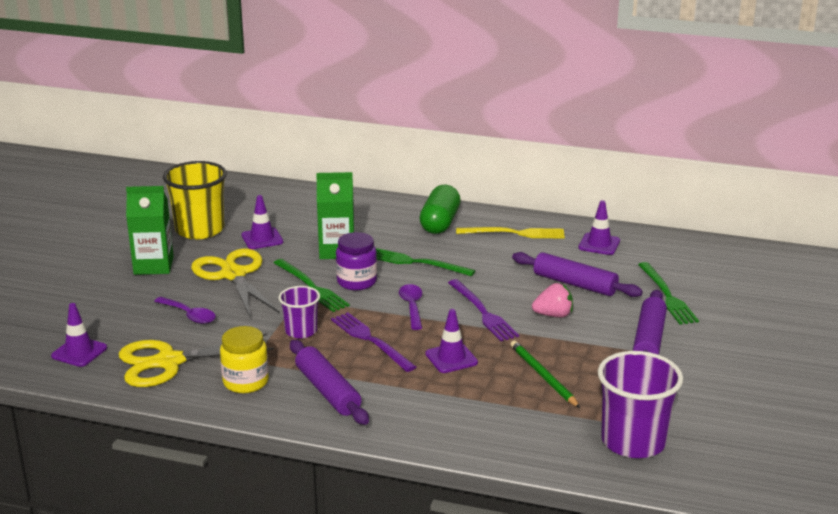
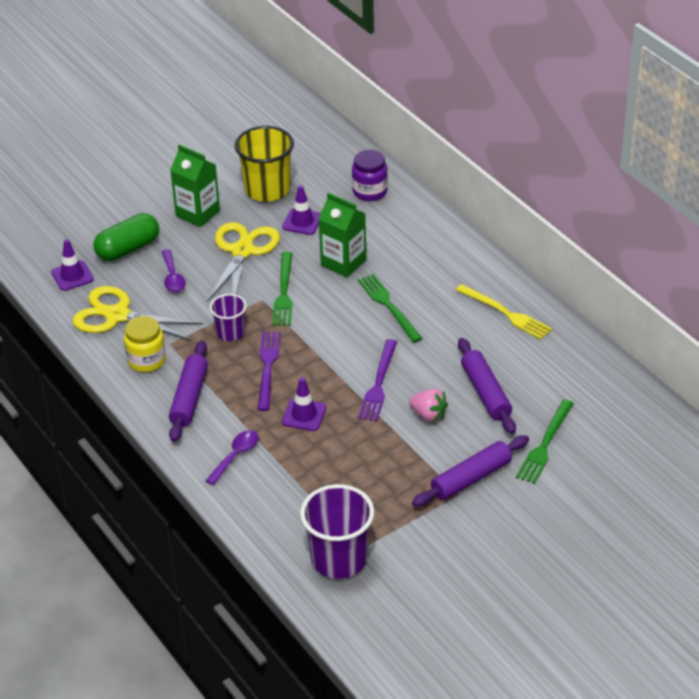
camera: 40 degrees right, 15 degrees up
purple jar [336,232,377,290] -> purple jar moved to [352,150,388,201]
purple spoon [399,284,422,330] -> purple spoon moved to [206,430,259,485]
green capsule [419,185,461,234] -> green capsule moved to [93,213,159,261]
green pencil [510,341,580,408] -> none
purple traffic cone [578,200,620,255] -> none

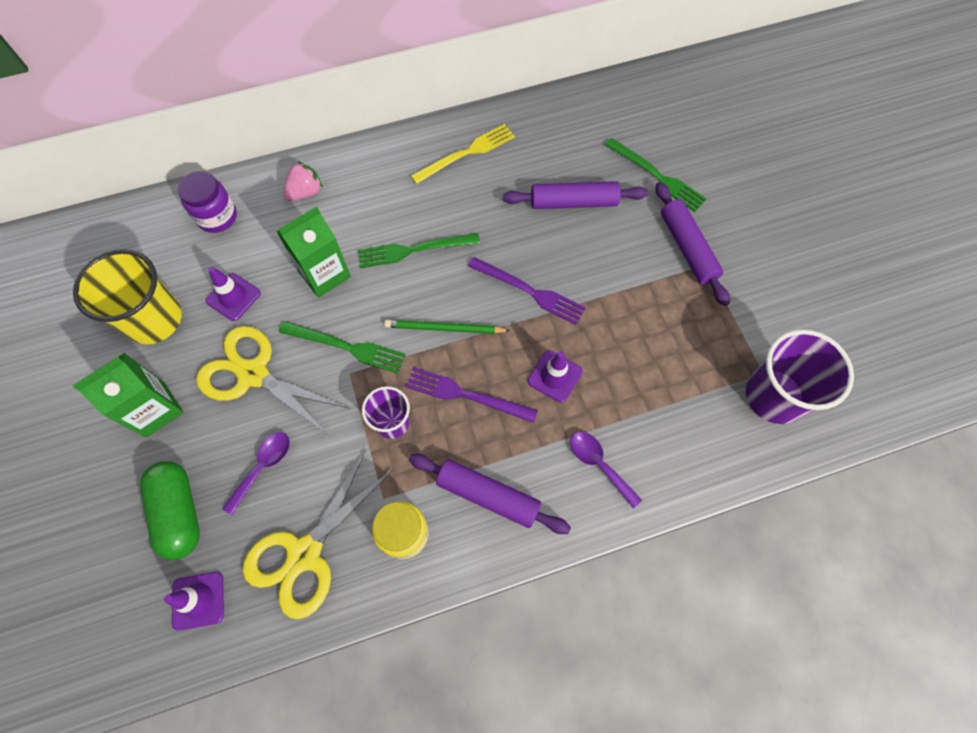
camera: 75 degrees left, 25 degrees up
purple spoon [162,249,186,293] -> purple spoon turned 60 degrees counterclockwise [222,432,290,515]
pink strawberry [409,389,448,422] -> pink strawberry moved to [283,161,323,201]
none -> green pencil [384,320,510,334]

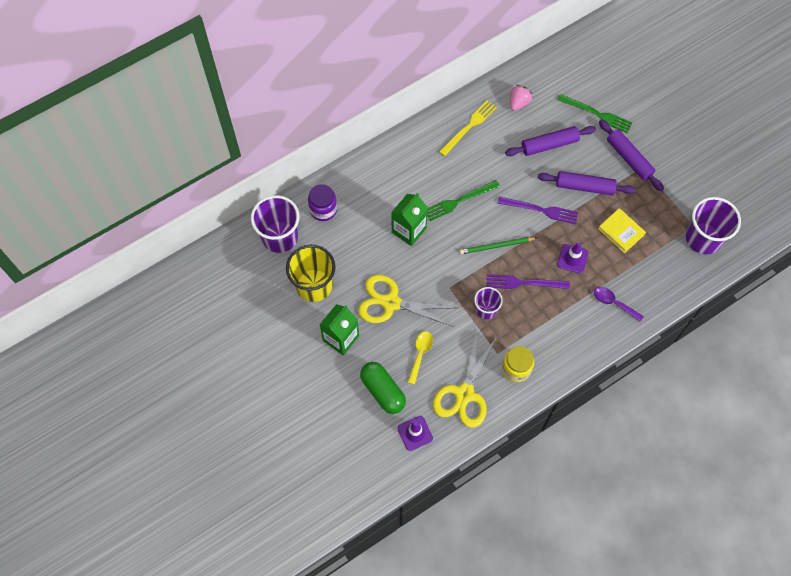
camera: 15 degrees left, 0 degrees up
purple traffic cone [205,267,261,321] -> none
purple spoon [222,432,290,515] -> yellow spoon [408,331,433,385]
green fork [279,321,406,374] -> none
pink strawberry [283,161,323,201] -> pink strawberry moved to [510,85,533,111]
purple rolling pin [409,454,571,534] -> purple rolling pin moved to [538,171,635,195]
none -> purple cup [251,195,299,253]
none -> yellow book [598,208,646,253]

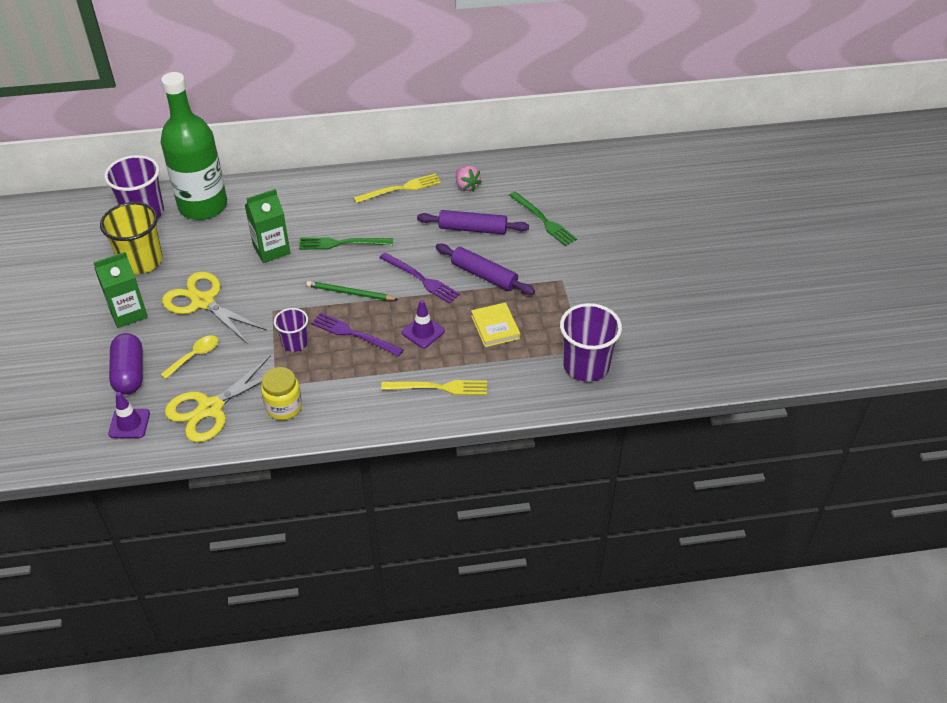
camera: 25 degrees right, 20 degrees down
purple jar [308,184,337,221] -> green bottle [161,72,227,220]
green capsule [360,362,406,414] -> purple capsule [109,333,143,395]
pink strawberry [510,85,533,111] -> pink strawberry turned 90 degrees clockwise [456,166,482,191]
purple spoon [594,287,644,322] -> yellow fork [381,380,487,395]
purple rolling pin [599,119,664,191] -> none

